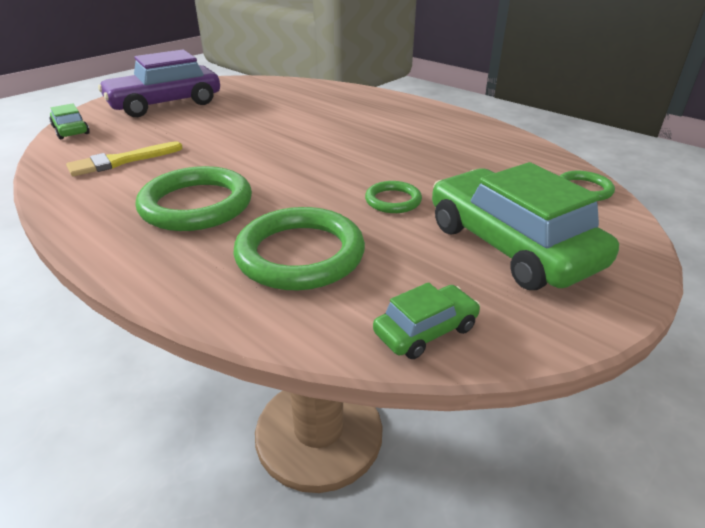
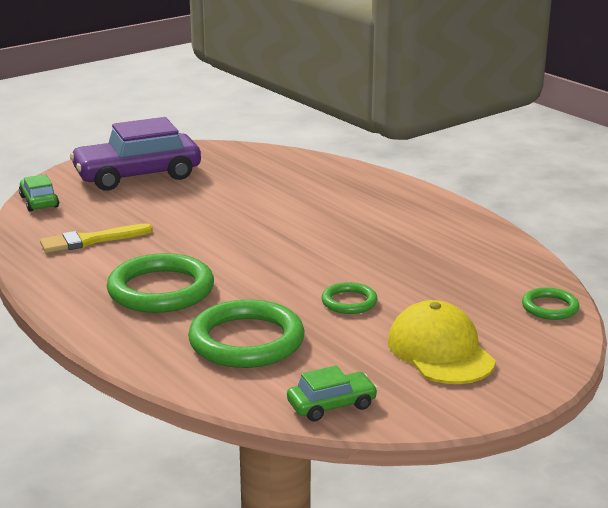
camera: 10 degrees right, 10 degrees down
green car [432,162,619,290] -> yellow cap [388,300,496,384]

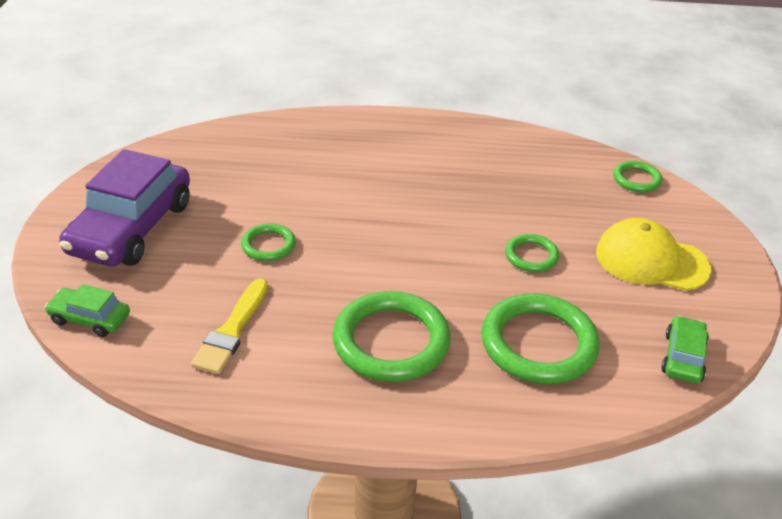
camera: 50 degrees left, 15 degrees up
none -> green ring [241,223,296,261]

